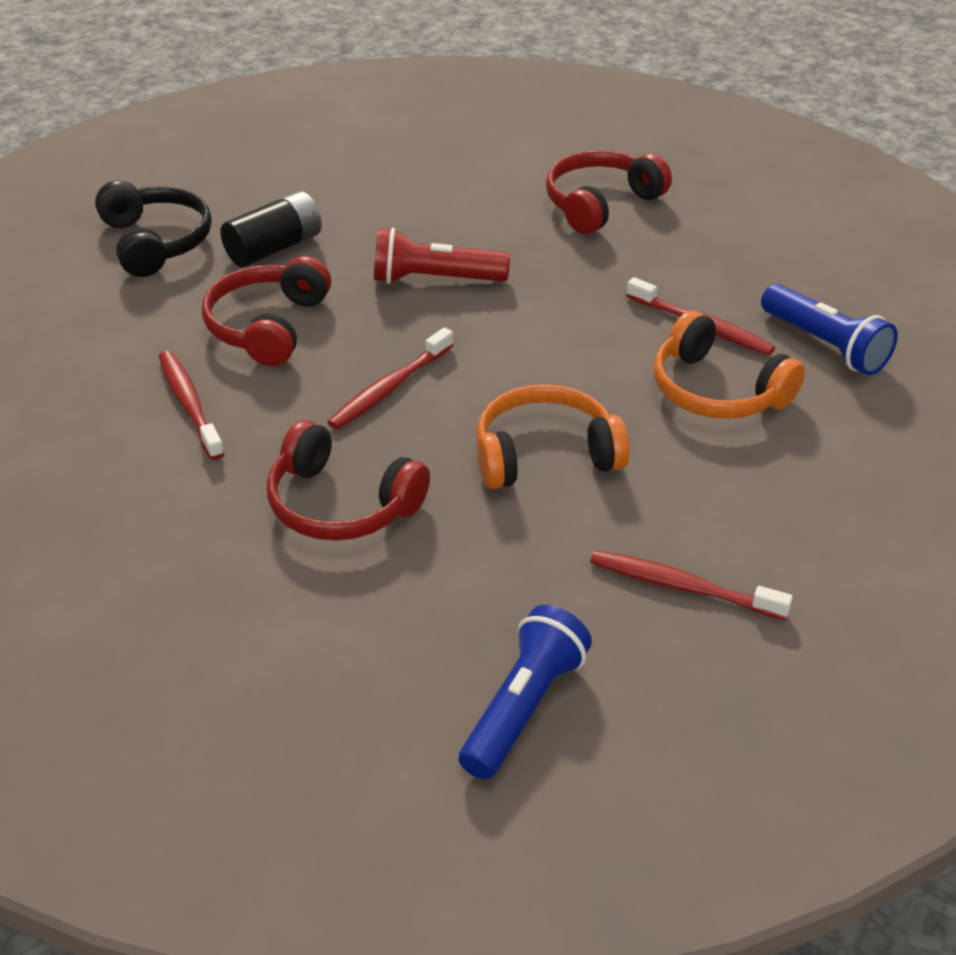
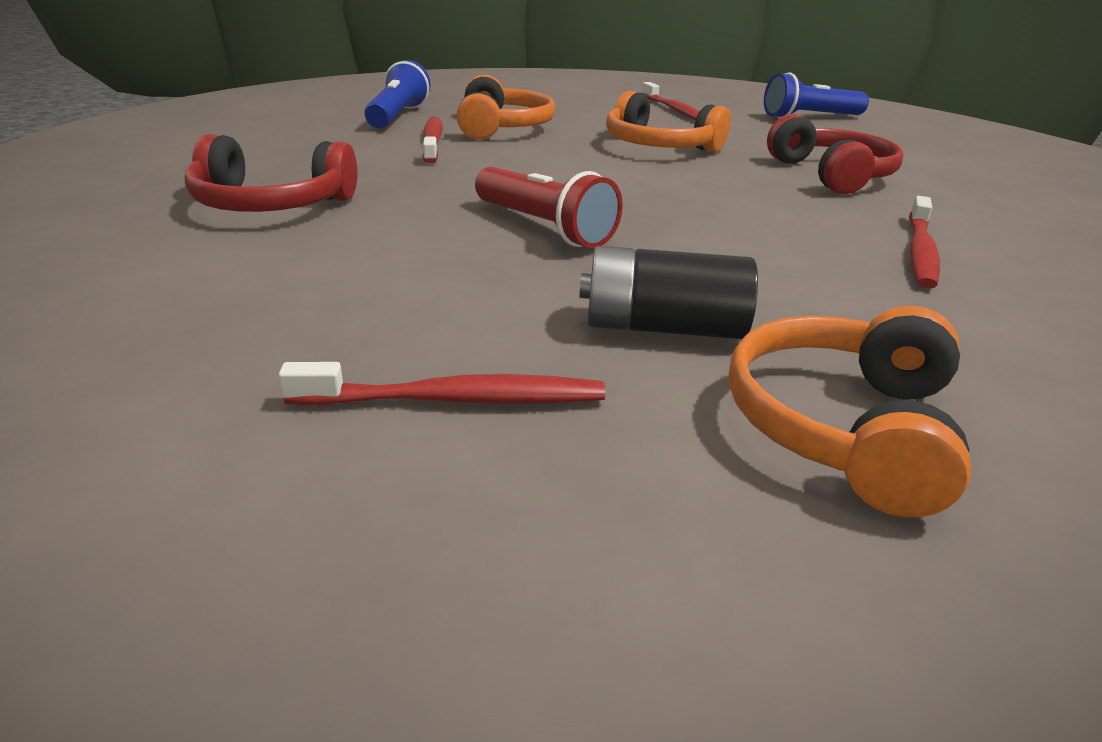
camera: 135 degrees left, 10 degrees down
black headphones [95,180,212,277] -> orange headphones [729,306,971,517]
red headphones [202,256,331,366] -> none
red toothbrush [328,327,454,429] -> red toothbrush moved to [279,362,605,405]

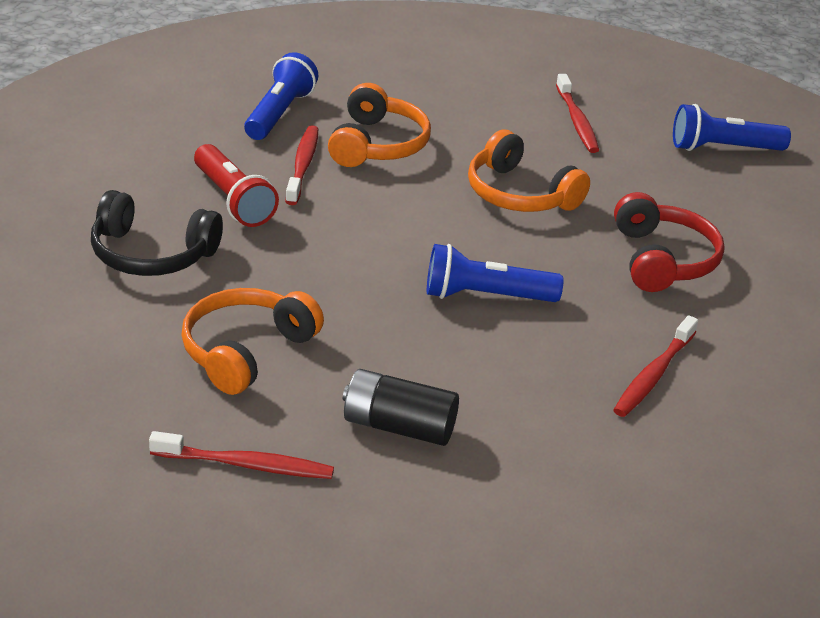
camera: 10 degrees right, 5 degrees up
red headphones [185,134,357,212] -> black headphones [91,190,223,276]
red flashlight [475,167,623,248] -> red flashlight moved to [194,144,279,227]
orange headphones [729,306,971,517] -> orange headphones moved to [181,288,324,395]
none -> blue flashlight [427,244,564,302]

